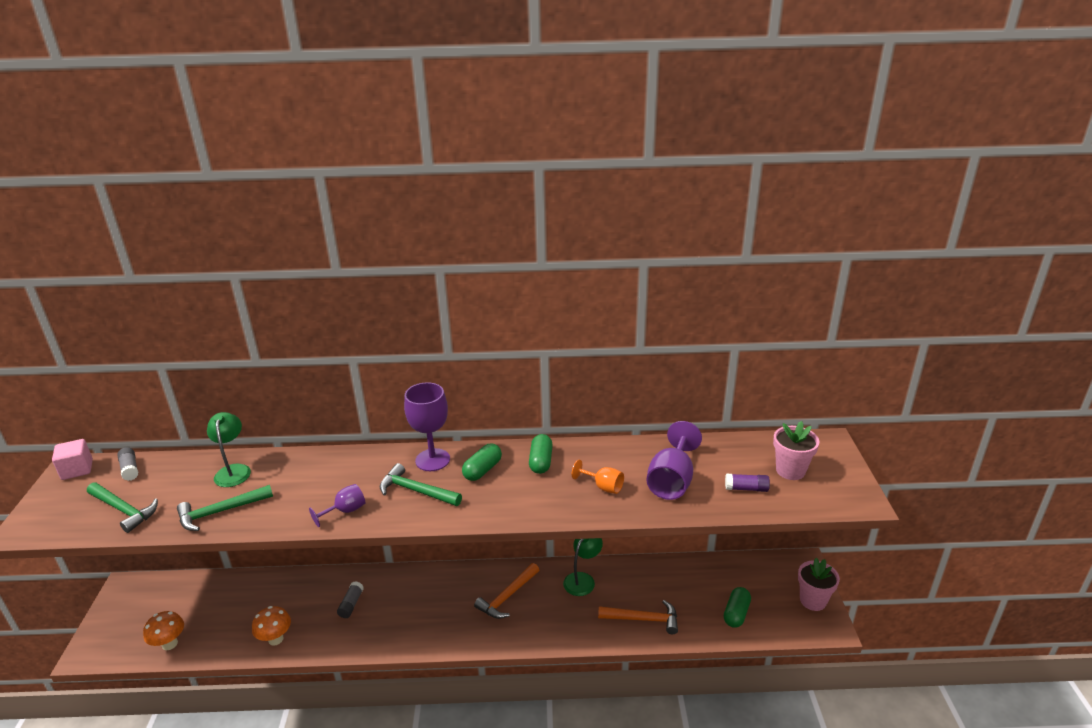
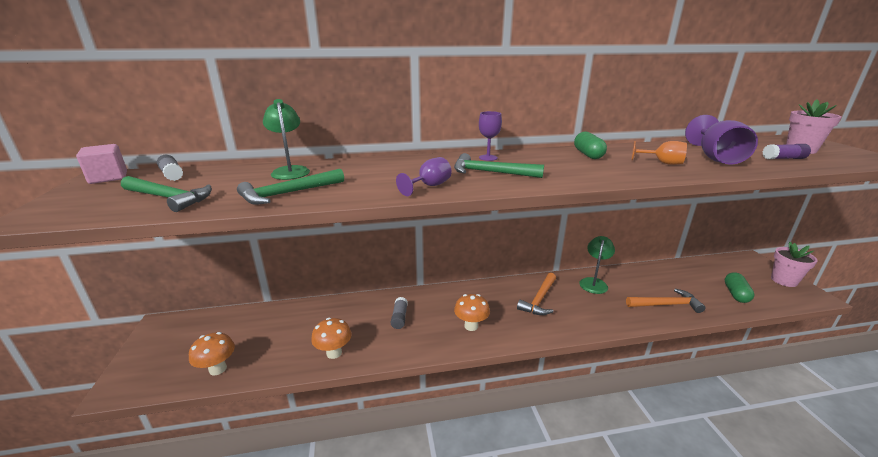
camera: 10 degrees left, 5 degrees down
purple goblet [404,382,450,471] -> purple goblet [479,111,502,161], size x0.56
green capsule [462,443,502,481] -> none
none -> orange mushroom [454,294,490,331]

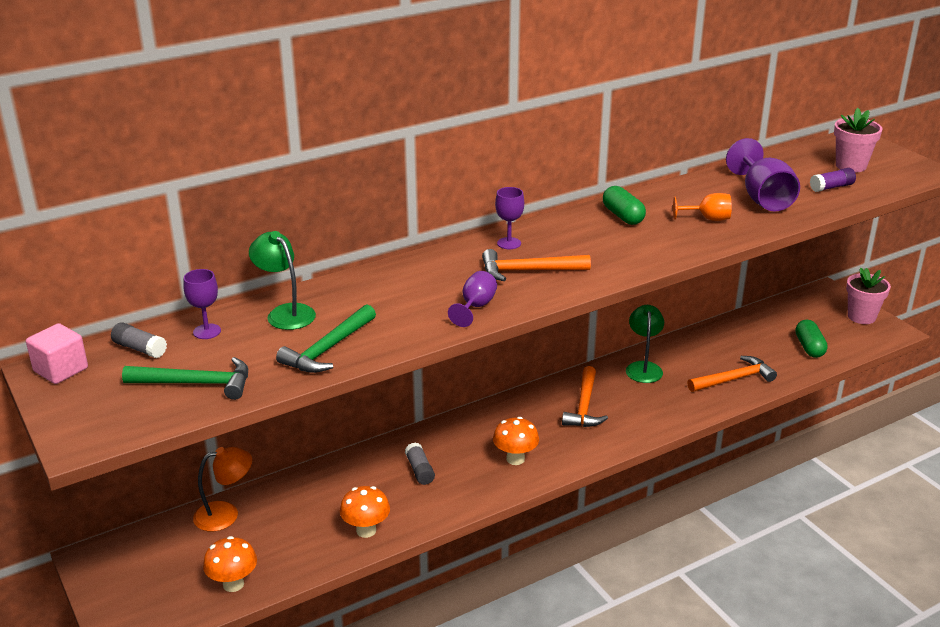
camera: 20 degrees left, 5 degrees up
green hammer [454,153,544,178] -> orange hammer [482,249,591,281]
none -> purple goblet [183,269,221,339]
none -> orange lamp [193,447,252,532]

